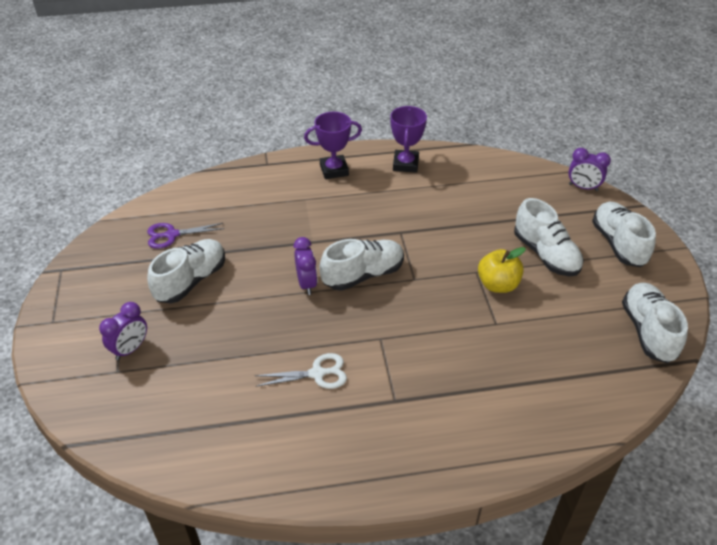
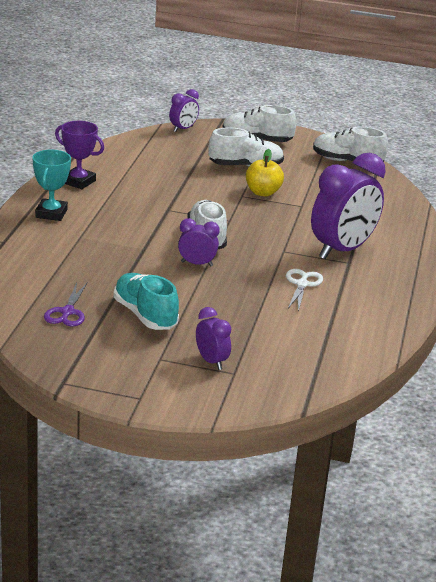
camera: 70 degrees left, 15 degrees down
white shoe [147,239,225,303] -> turquoise shoe [113,273,179,330]
purple trophy [304,112,362,179] -> turquoise trophy [32,150,71,221]
none -> purple clock [311,153,386,259]

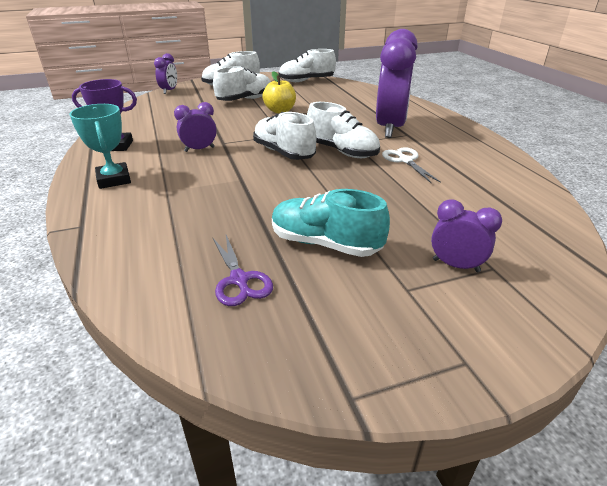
camera: 30 degrees left, 5 degrees up
purple clock [178,218,220,267] -> purple clock moved to [174,102,217,152]
none -> white shoe [307,102,380,158]

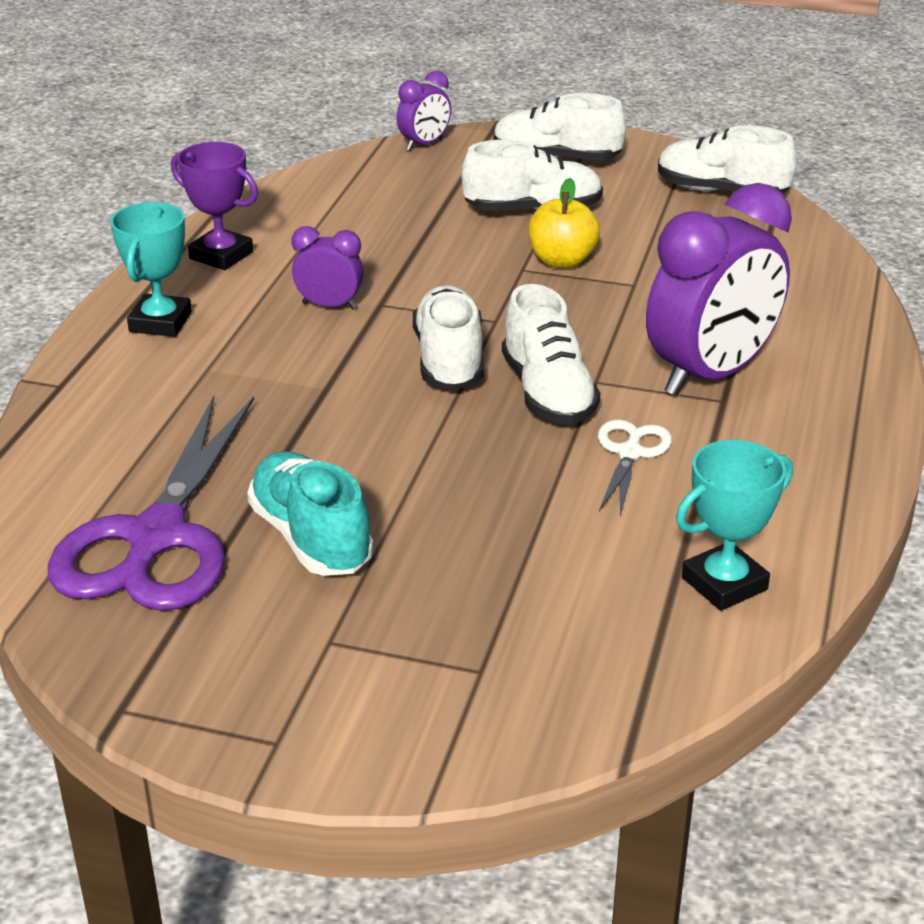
camera: 35 degrees right, 0 degrees up
purple scissors [212,235,273,306] -> purple scissors [48,396,254,611], size x2.13
purple clock [431,199,502,272] -> none
none -> turquoise trophy [676,440,793,611]

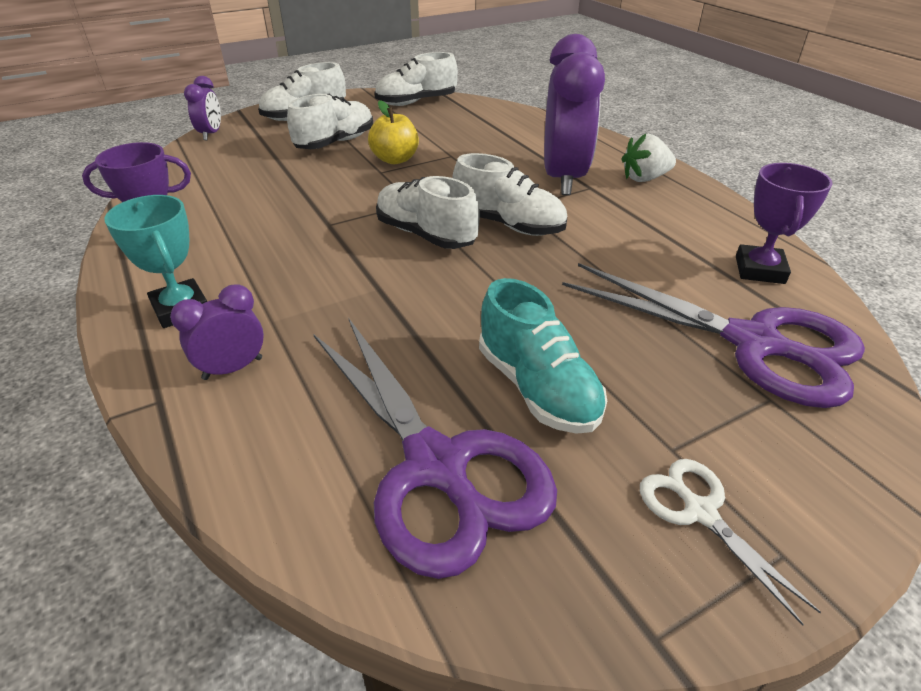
camera: 45 degrees left, 5 degrees up
turquoise shoe [247,451,373,576] -> turquoise shoe turned 135 degrees counterclockwise [479,278,607,434]
purple clock [292,226,364,309] -> purple clock moved to [170,284,264,380]
white scissors [598,419,672,516] -> white scissors moved to [640,459,821,626]
turquoise trophy [676,440,793,611] -> purple trophy [736,163,833,284]
none -> purple scissors [562,263,865,408]
none -> white strawberry [622,134,676,182]

